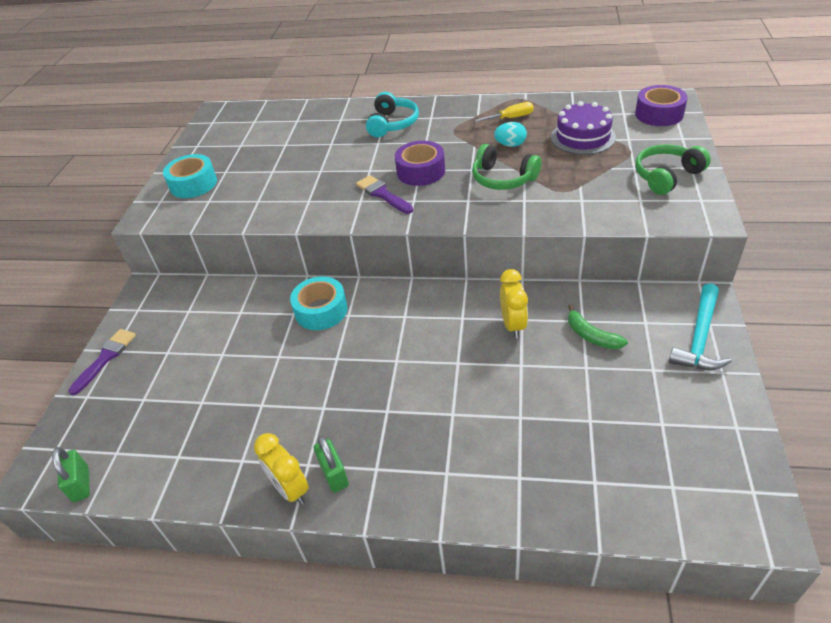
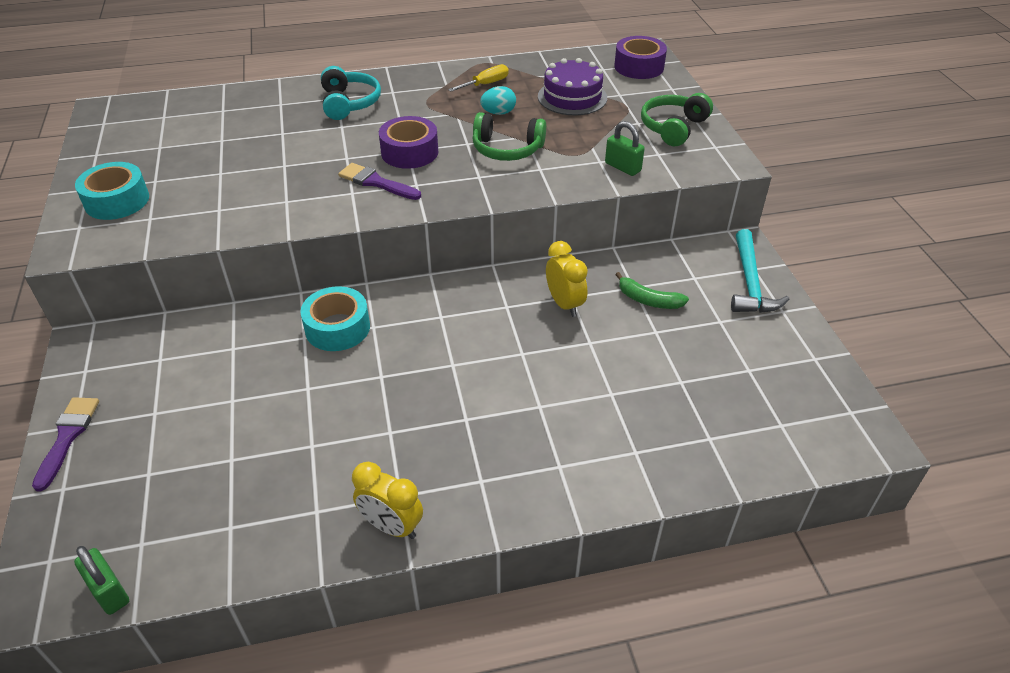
camera: 25 degrees left, 0 degrees up
green padlock [314,436,349,493] -> green padlock moved to [605,121,645,176]

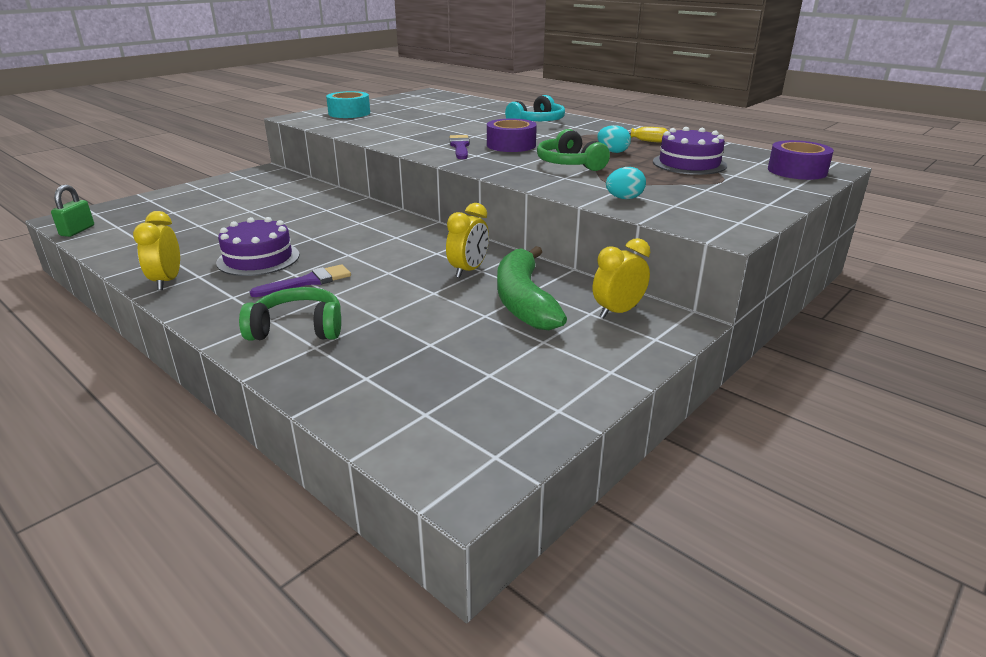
camera: 55 degrees right, 15 degrees down
purple brush [32,397,99,491] -> purple brush moved to [250,264,351,297]
turquoise tape [300,286,370,351] -> none
green padlock [605,121,645,176] -> turquoise egg [606,167,646,199]
green banana [615,272,689,309] -> green banana [497,246,567,330], size x1.92
green headphones [641,93,713,146] -> green headphones moved to [239,287,341,341]
turquoise hammer [731,229,789,313] -> none
none -> purple cake [216,217,299,276]
none -> yellow clock [593,238,650,318]

